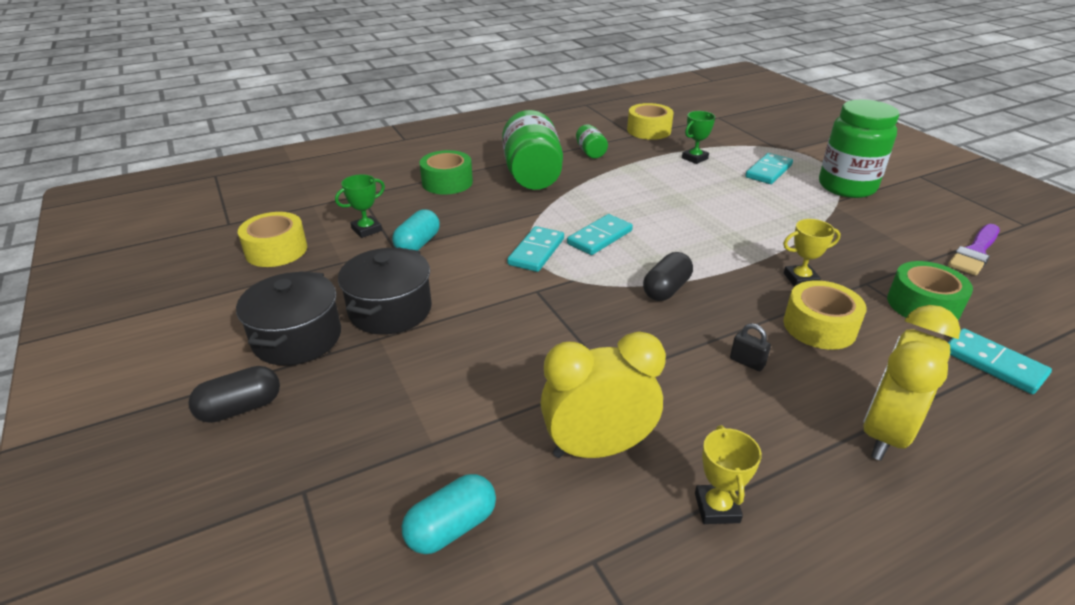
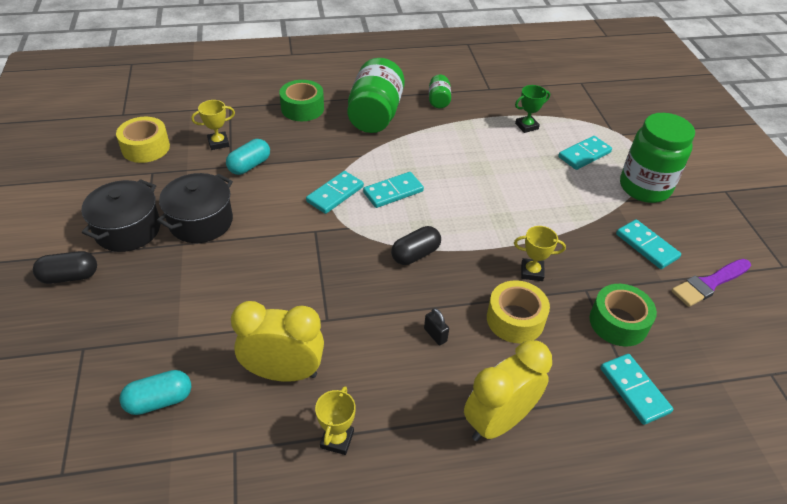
camera: 15 degrees right, 10 degrees up
green trophy [335,174,385,238] -> yellow trophy [191,100,235,150]
yellow tape [627,103,674,140] -> none
none -> turquoise domino [616,219,681,269]

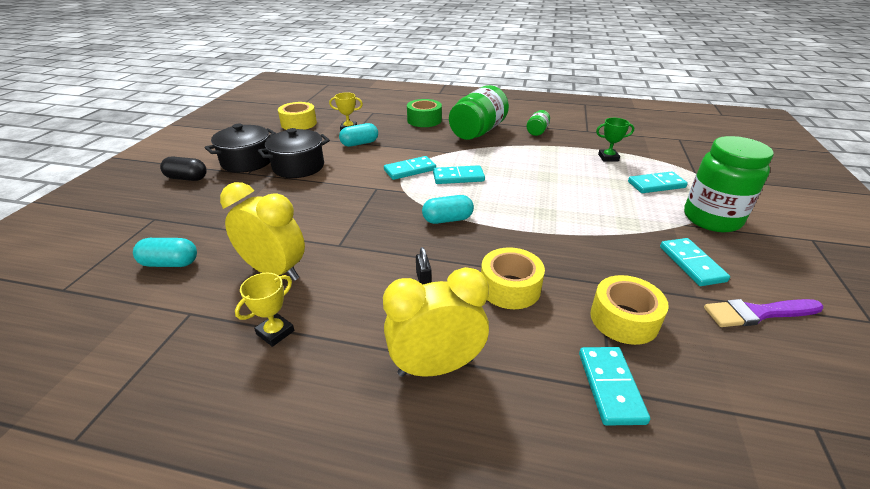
camera: 25 degrees right, 10 degrees down
black capsule [391,226,441,265] -> turquoise capsule [422,195,474,224]
yellow trophy [514,226,566,281] -> none
green tape [590,284,657,346] -> yellow tape [590,275,669,345]

